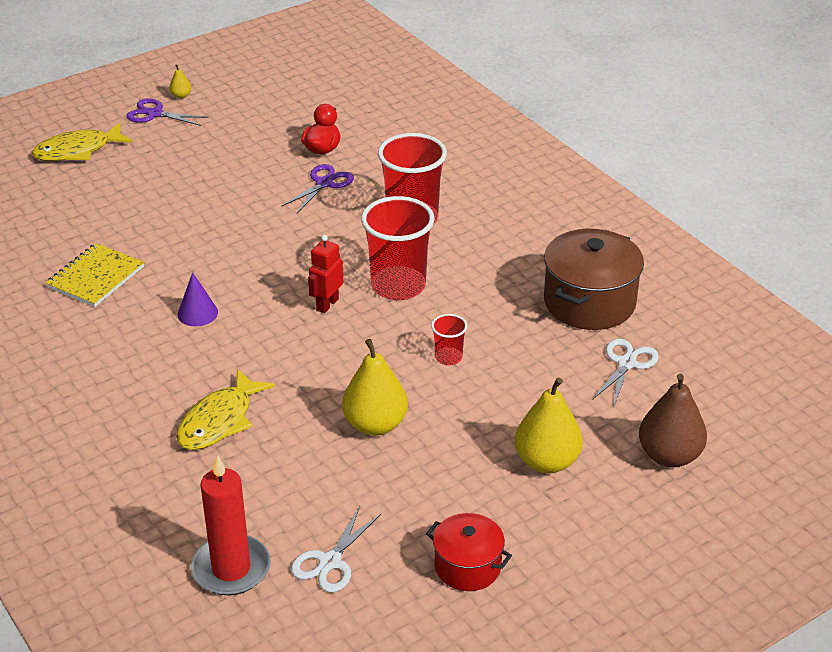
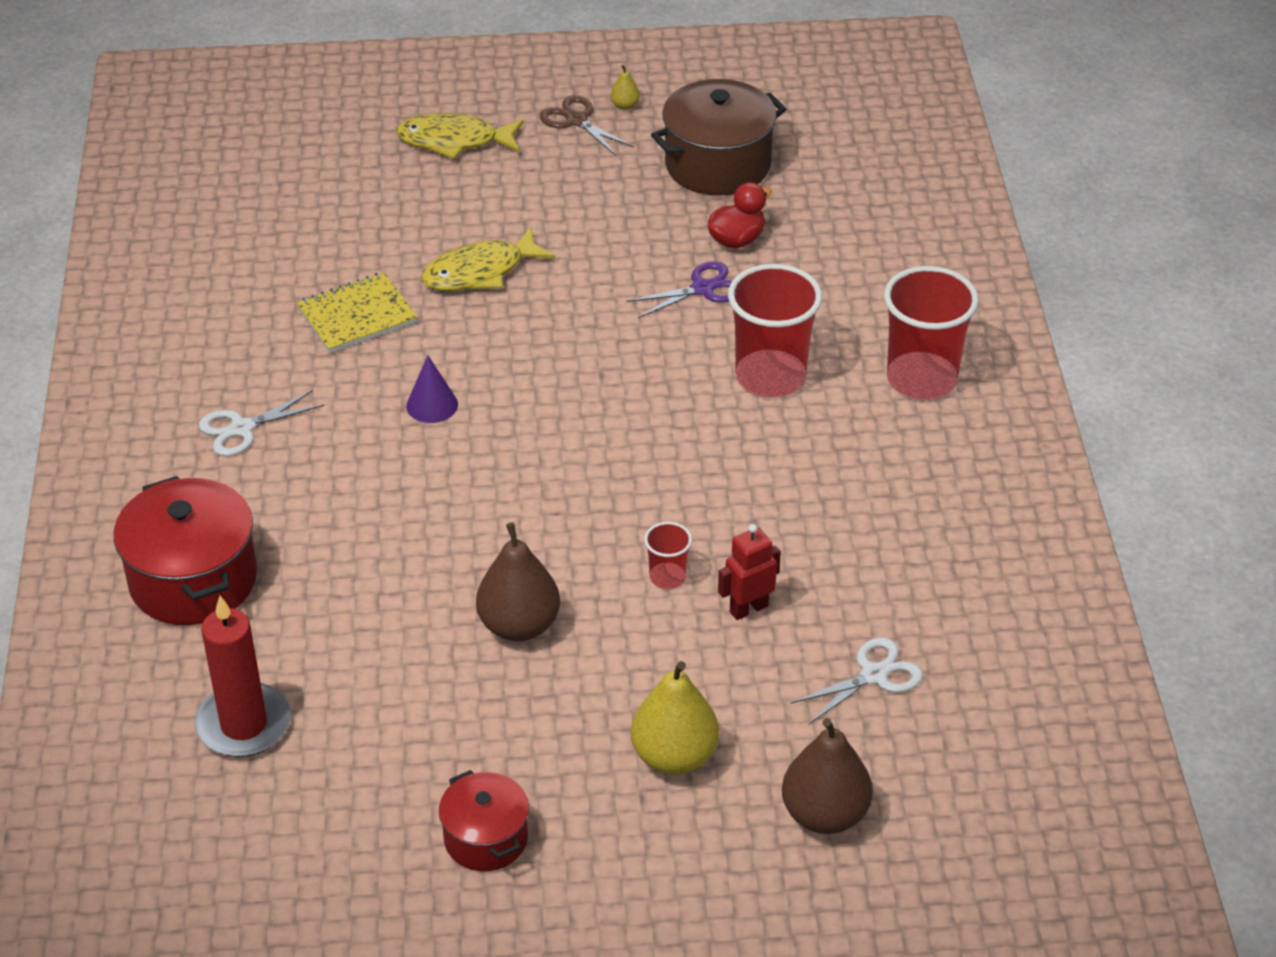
camera: 30 degrees right, 5 degrees up
purple scissors [127,98,209,126] -> brown scissors [539,95,634,156]
yellow fish [176,369,275,450] -> yellow fish moved to [421,227,555,291]
white scissors [291,506,381,592] -> white scissors moved to [199,390,324,456]
red robot [308,235,343,313] -> red robot moved to [718,524,781,620]
yellow pear [342,339,408,436] -> brown pear [476,522,560,641]
red cup [361,196,434,300] -> red cup moved to [884,266,979,400]
brown pot [544,229,644,330] -> brown pot moved to [651,79,786,195]
none -> red pot [114,476,257,625]

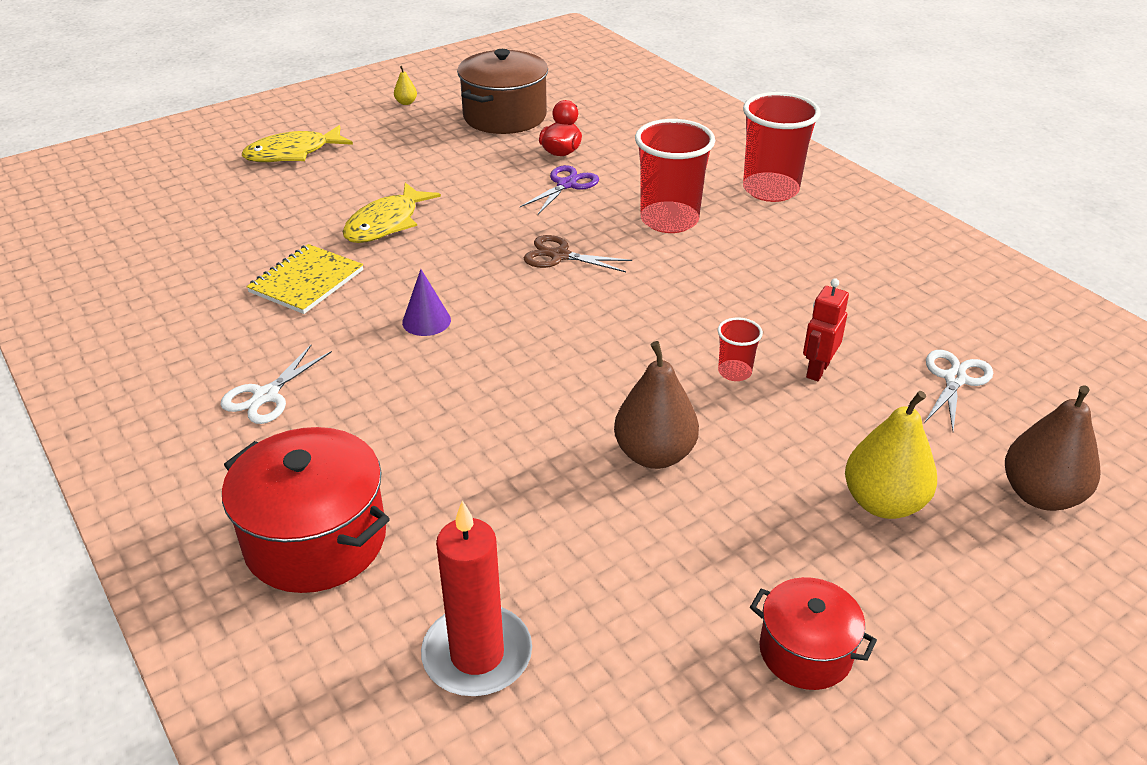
camera: 30 degrees left, 5 degrees down
brown scissors [539,95,634,156] -> brown scissors moved to [524,235,632,272]

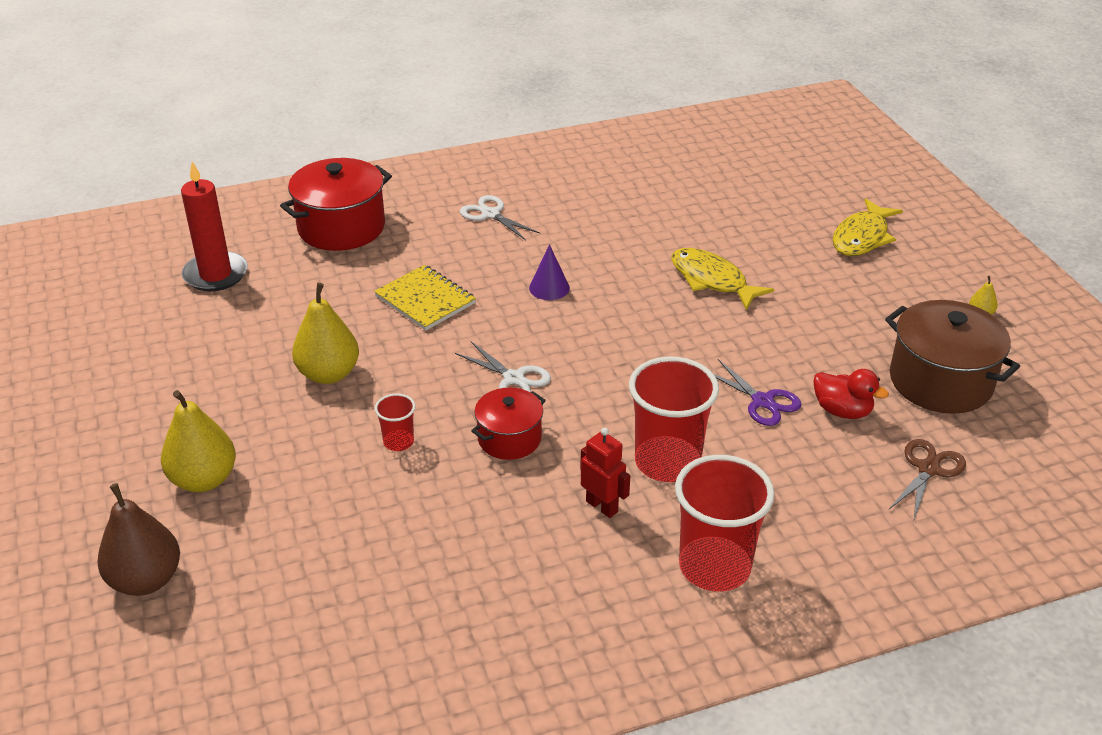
camera: 105 degrees right, 0 degrees up
yellow fish [242,125,353,162] -> yellow fish turned 135 degrees counterclockwise [832,199,903,256]
yellow notebook [246,244,363,314] -> yellow notebook moved to [374,265,476,331]
brown scissors [524,235,632,272] -> brown scissors moved to [889,439,966,519]
brown pear [614,341,699,469] -> yellow pear [292,283,359,384]
red pot [750,577,877,690] -> red pot moved to [471,388,546,460]
red robot [803,279,849,381] -> red robot moved to [580,428,630,518]
white scissors [924,350,993,431] -> white scissors moved to [455,342,551,392]

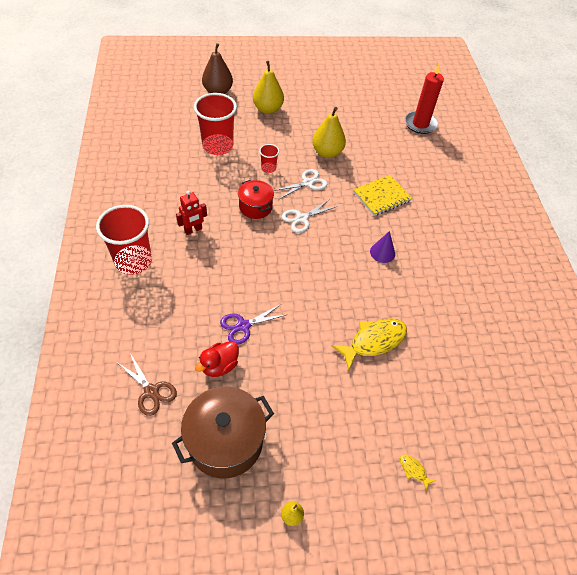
camera: 100 degrees right, 15 degrees up
red pot [280,158,392,251] -> none
white scissors [460,195,540,240] -> white scissors moved to [273,169,328,199]
red cup [629,356,719,482] -> red cup moved to [194,93,237,155]
yellow fish [832,199,903,256] -> yellow fish [400,454,436,491], size x0.44

